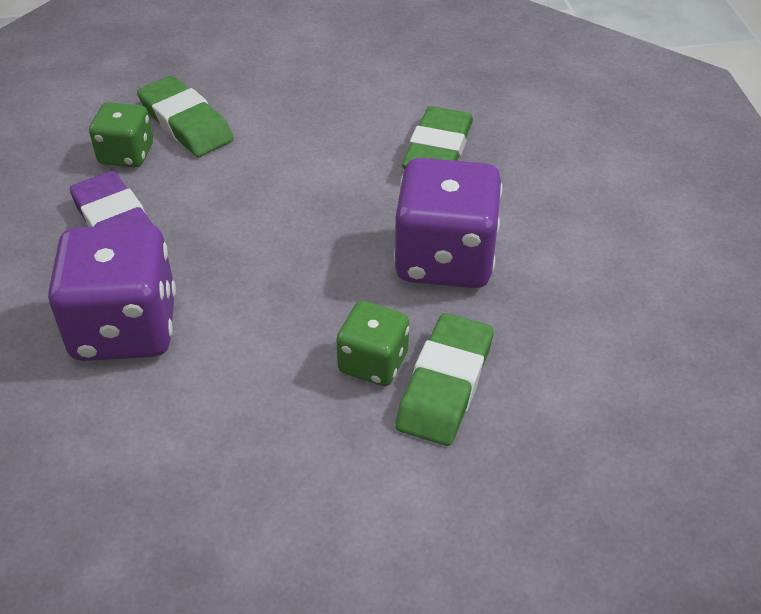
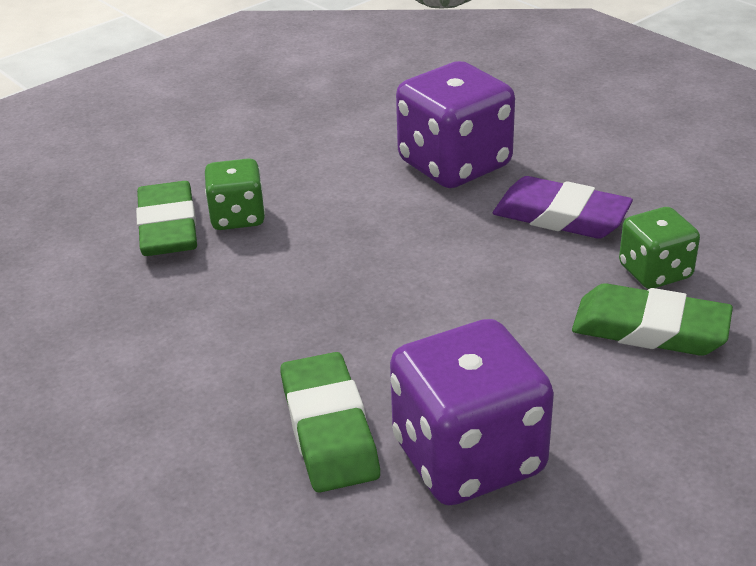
camera: 150 degrees right, 10 degrees down
purple dice [394,158,502,288] -> purple dice moved to [390,319,554,505]

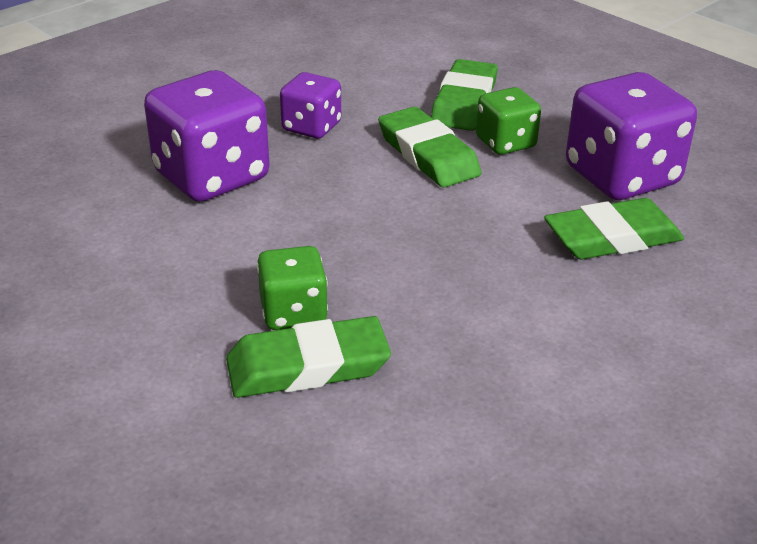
camera: 95 degrees left, 0 degrees up
purple eraser [493,176,633,239] -> purple dice [280,72,341,138]
green dice [619,207,700,289] -> green dice moved to [476,87,541,155]
none -> green eraser [378,107,481,188]

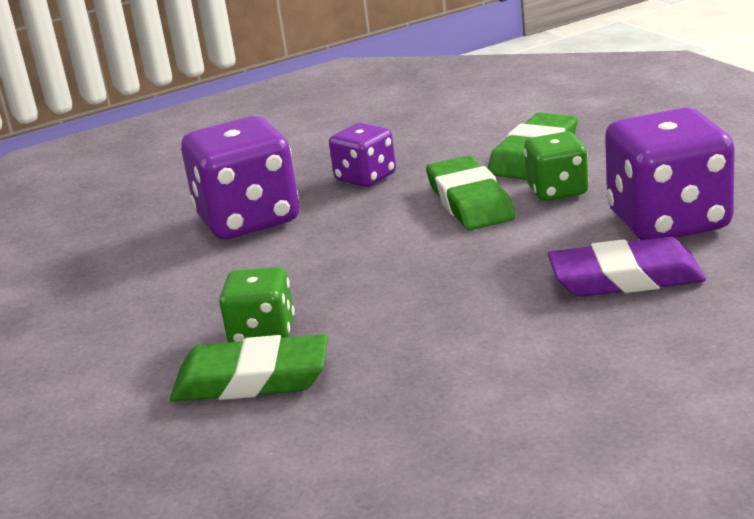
camera: 20 degrees right, 10 degrees down
green eraser [544,198,684,259] -> purple eraser [548,237,706,297]

